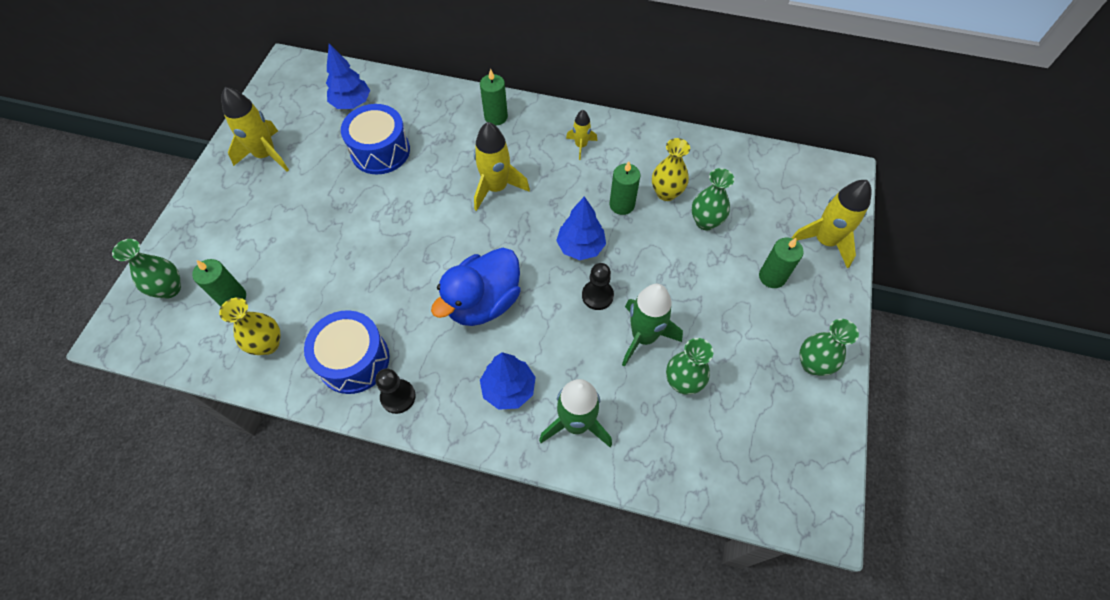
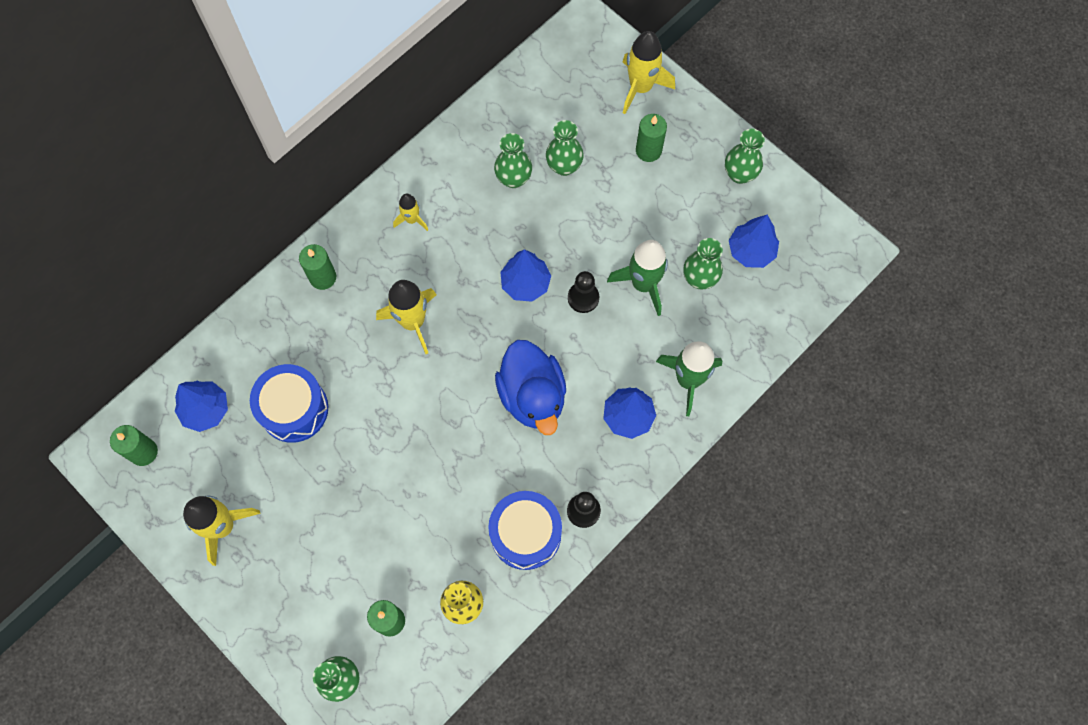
camera: 60 degrees left, 10 degrees up
green candle [610,161,641,215] -> green candle moved to [110,425,158,466]
yellow vase [652,138,690,201] -> green vase [494,133,532,188]
none -> blue tree [729,215,779,268]

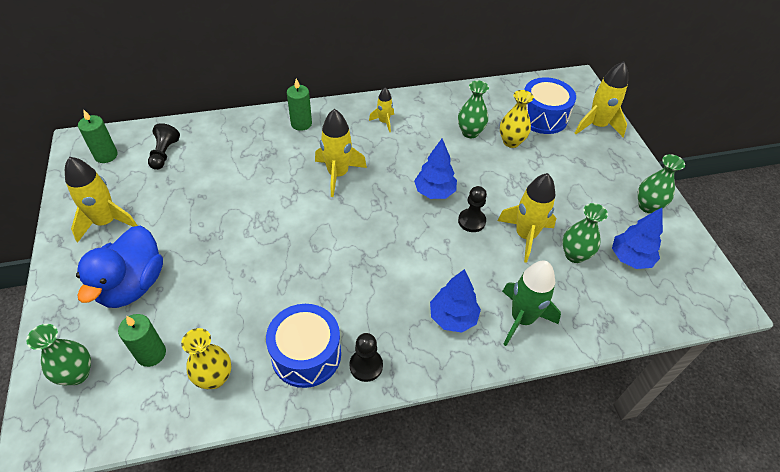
camera: 30 degrees right, 20 degrees down
blue tree [175,381,228,432] -> black pawn [148,123,180,170]
blue drum [250,364,328,443] -> blue drum moved to [524,77,576,134]
blue duck [495,340,566,435] -> blue duck moved to [76,226,163,308]
green vase [546,120,584,176] -> yellow vase [500,90,534,148]
green rocket [607,240,668,316] -> yellow rocket [497,173,556,263]
green candle [636,114,667,162] -> none

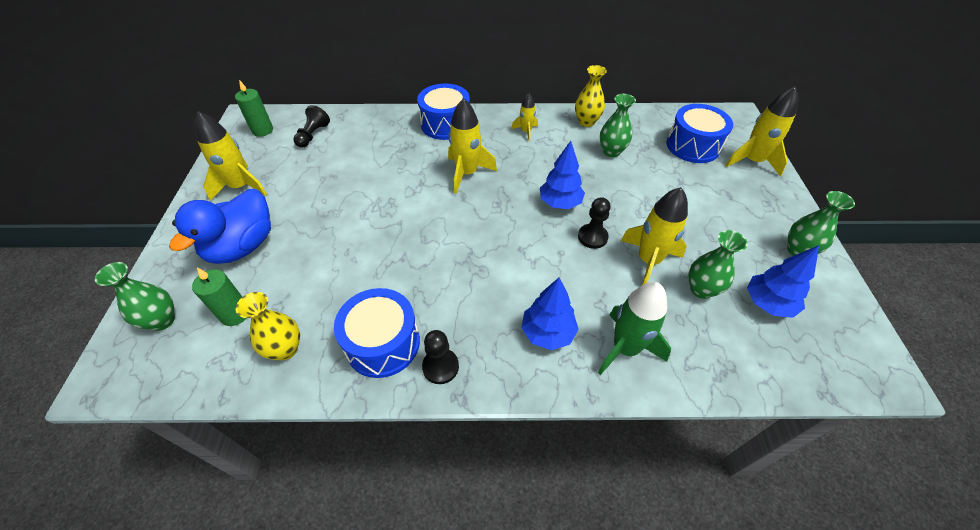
camera: 15 degrees right, 0 degrees up
green candle [287,79,312,131] -> blue drum [417,84,470,140]
yellow vase [500,90,534,148] -> yellow vase moved to [575,65,607,127]

